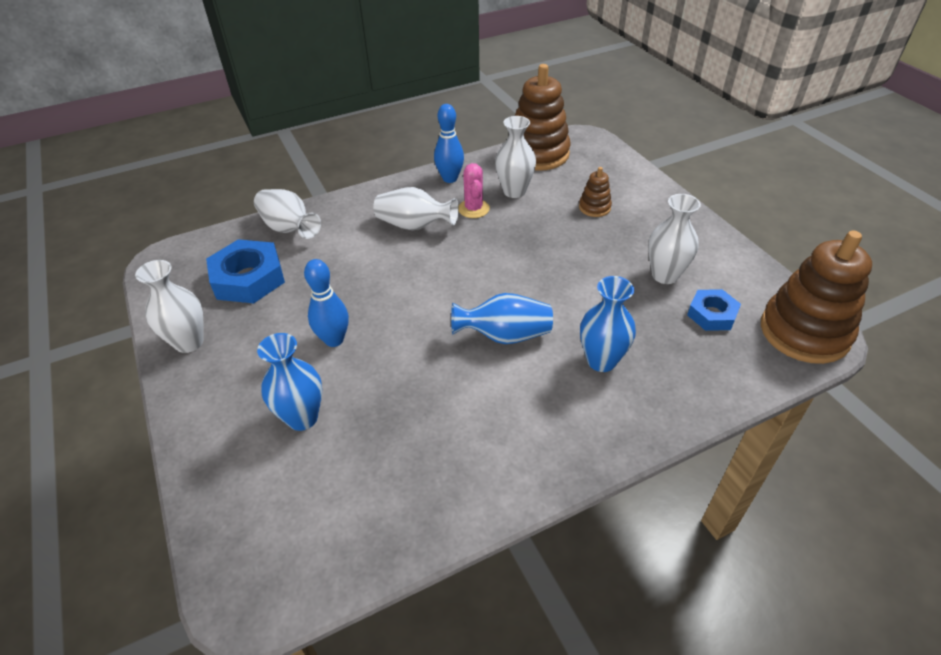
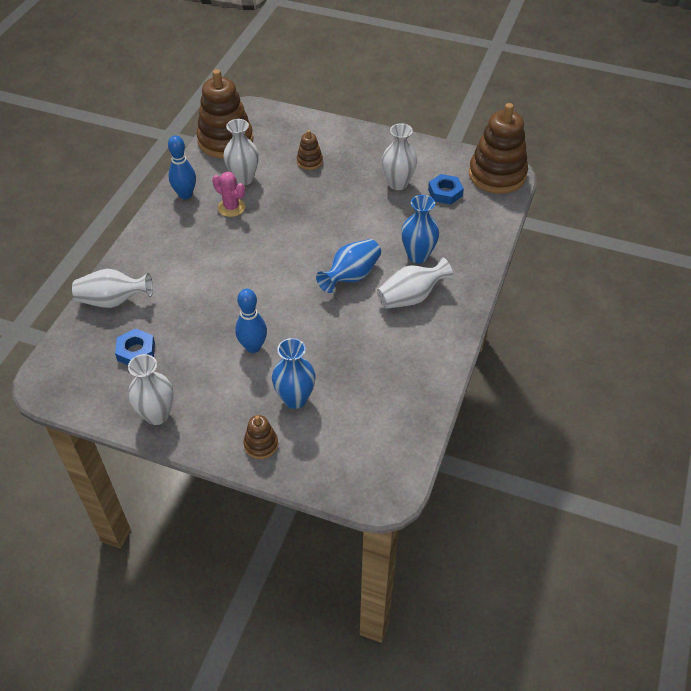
camera: 45 degrees left, 5 degrees up
blue nut [206,239,285,303] -> blue nut [115,328,155,365], size x0.60
white vase [373,187,459,230] -> white vase moved to [377,257,453,309]
none -> brown stacking toy [243,415,278,459]

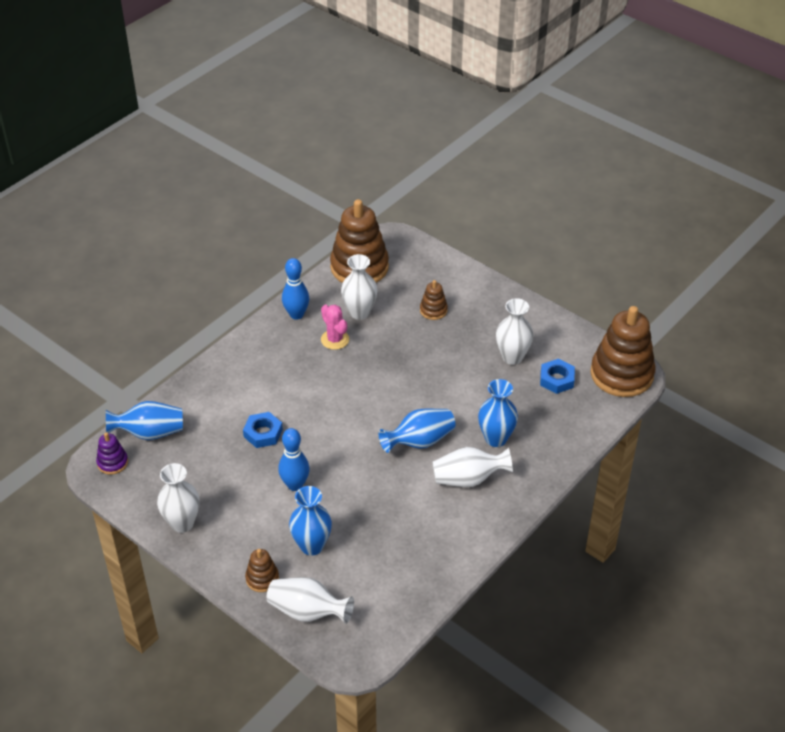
camera: 20 degrees right, 5 degrees down
white vase [72,269,153,308] -> white vase moved to [267,577,354,624]
blue nut [115,328,155,365] -> blue nut moved to [243,412,283,448]
none -> purple stacking toy [96,432,128,475]
none -> blue vase [106,401,183,440]

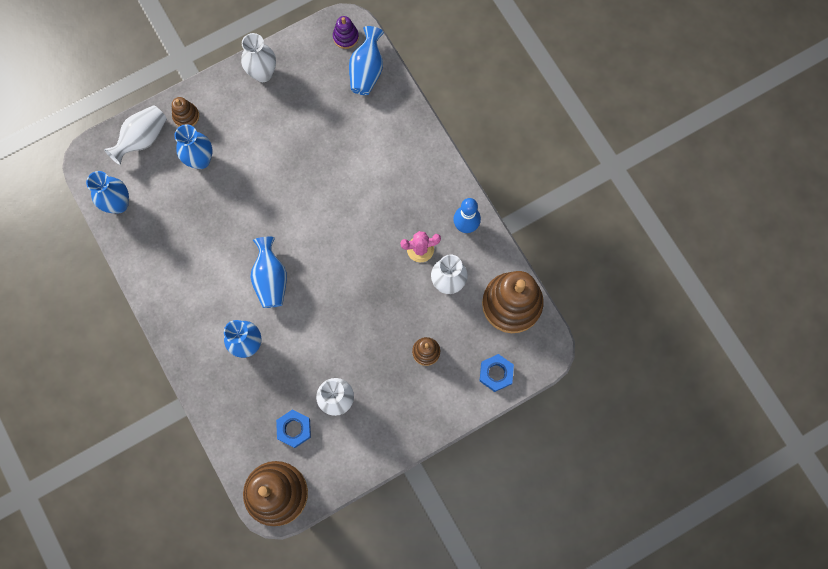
camera: 110 degrees right, 30 degrees up
blue nut [243,412,283,448] -> blue nut moved to [480,354,514,392]
blue bowling pin [278,428,310,491] -> none
white vase [432,447,513,487] -> none
none -> blue vase [86,171,129,213]

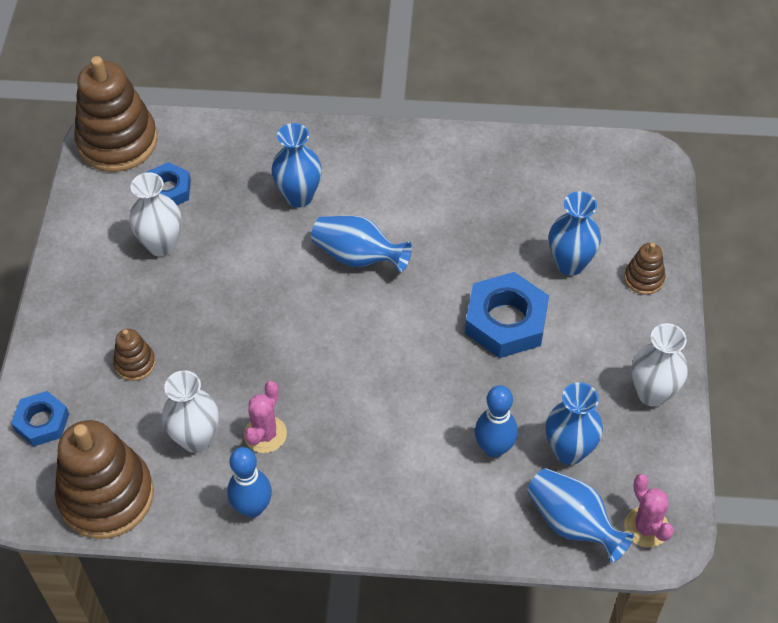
camera: 125 degrees right, 20 degrees down
blue vase [86,171,129,213] -> blue vase moved to [546,382,603,465]
white vase [104,105,167,165] -> none
purple stacking toy [333,16,359,49] -> pink cactus [624,474,674,547]
none -> blue nut [465,272,549,358]
none -> blue bowling pin [475,385,518,458]

